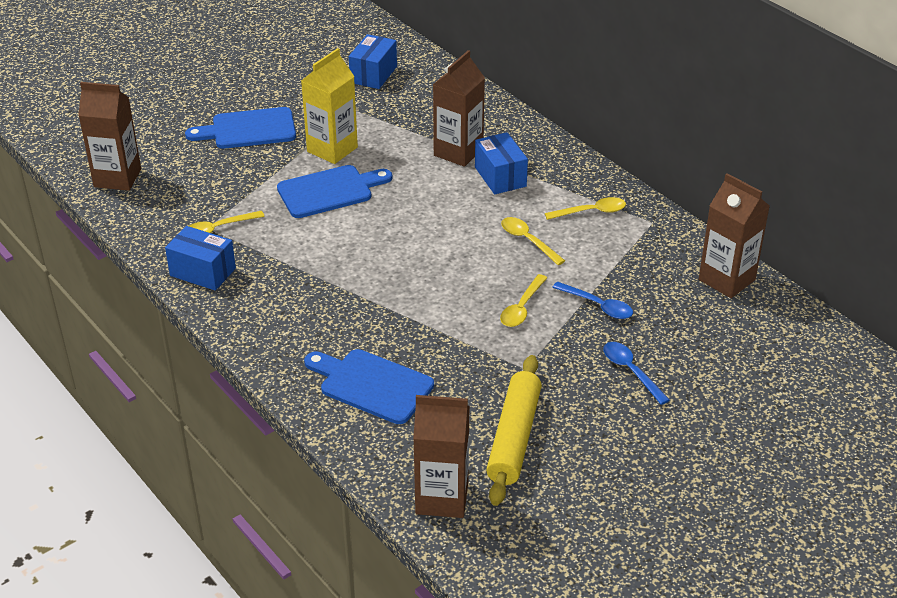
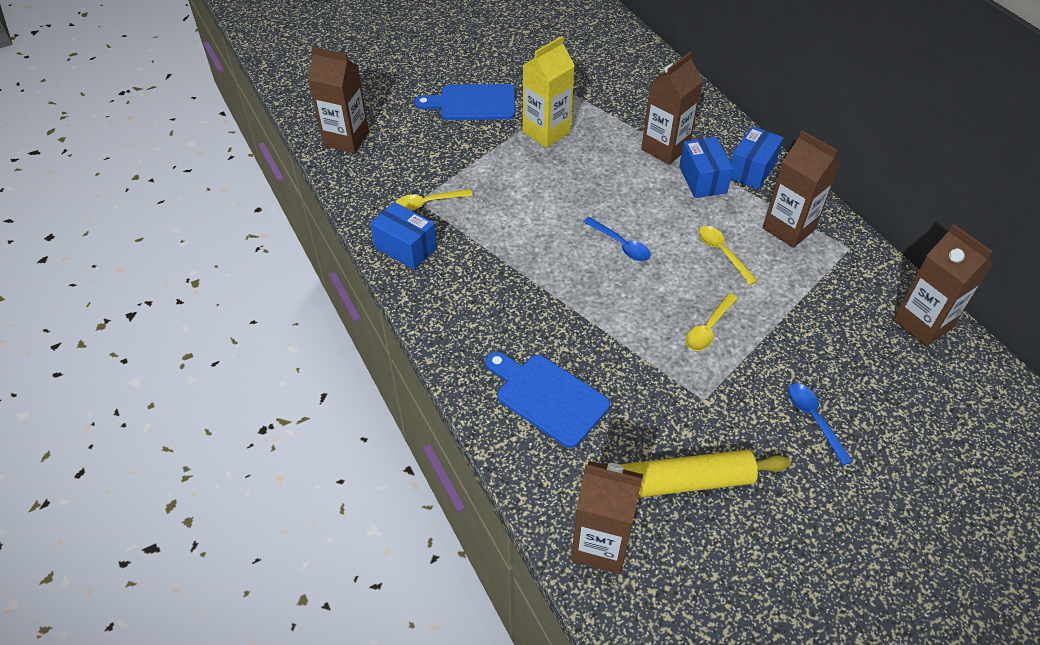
camera: 10 degrees right, 10 degrees up
blue cutting board [277,165,393,218] -> none
blue box [349,34,397,89] -> blue box moved to [731,126,784,190]
yellow rolling pin [486,355,542,506] -> yellow rolling pin turned 60 degrees clockwise [581,450,791,498]
yellow spoon [545,197,626,220] -> brown carton [763,130,841,248]
blue spoon [552,281,633,319] -> blue spoon moved to [583,217,651,261]

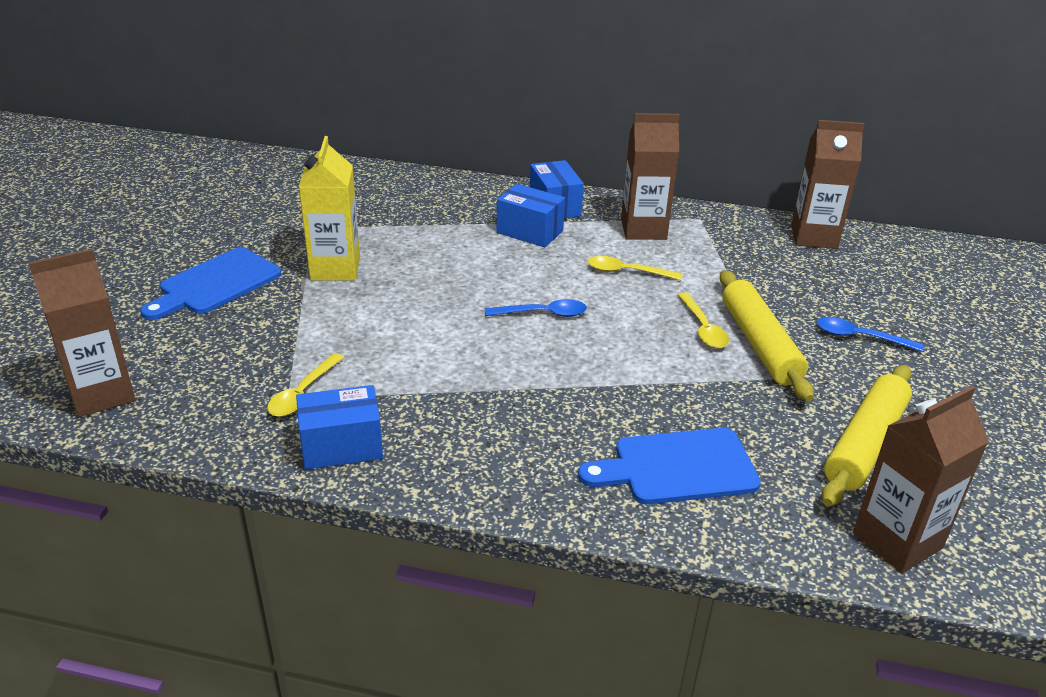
camera: 50 degrees left, 15 degrees down
brown carton [641,51,703,165] -> none
none -> yellow rolling pin [720,270,814,402]

